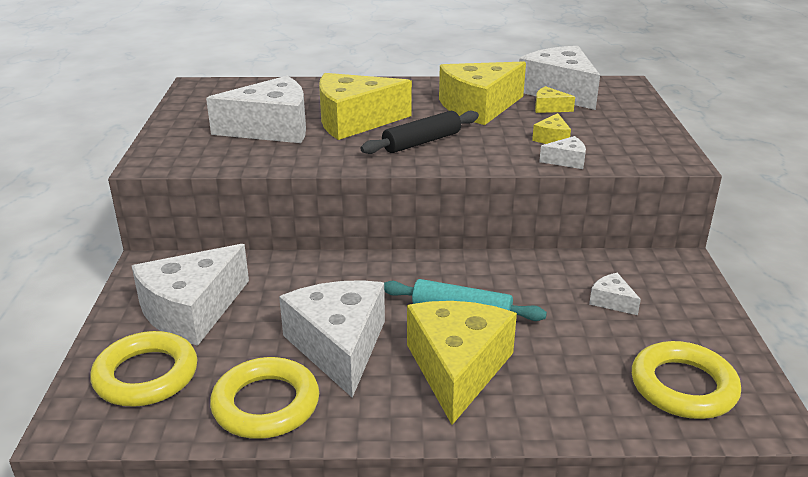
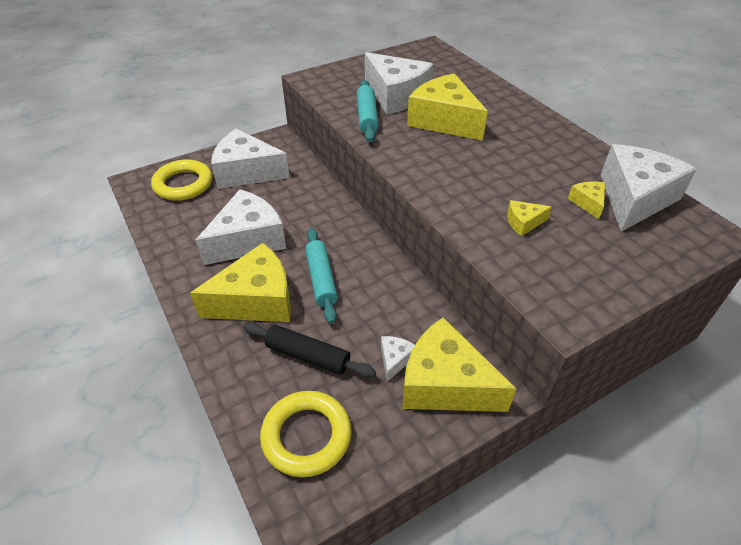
camera: 60 degrees right, 15 degrees up
yellow ring [210,357,319,439] -> none
black rolling pin [361,111,479,154] -> black rolling pin moved to [243,322,376,378]
yellow cheese [439,61,526,125] -> yellow cheese moved to [402,317,517,412]
white cheese [539,136,586,169] -> none
none -> turquoise rolling pin [357,80,379,142]

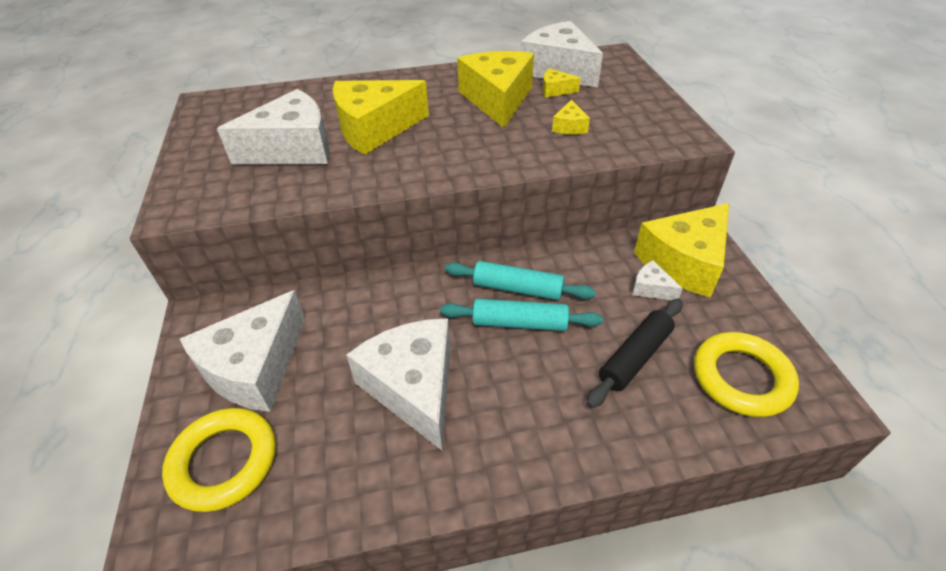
camera: 70 degrees left, 0 degrees up
yellow cheese [190,243,291,322] -> yellow cheese moved to [457,51,534,128]
turquoise rolling pin [357,80,379,142] -> turquoise rolling pin moved to [445,261,596,300]

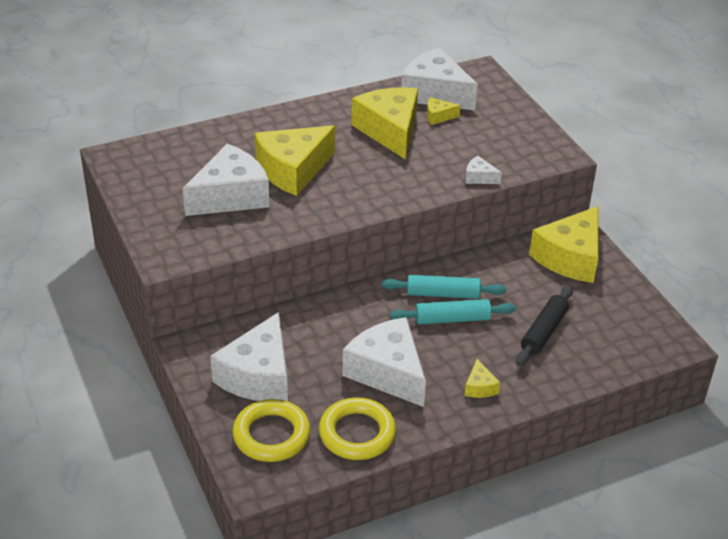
camera: 15 degrees left, 5 degrees down
yellow cheese [552,100,590,135] -> yellow cheese moved to [464,359,500,398]
white cheese [632,261,683,300] -> white cheese moved to [465,156,502,184]
yellow ring [694,332,799,417] -> yellow ring moved to [319,397,396,460]

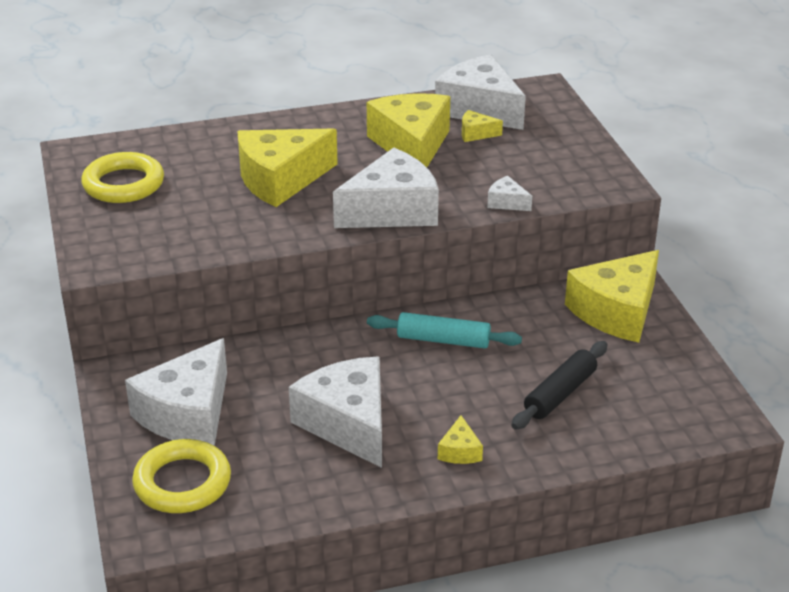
camera: 10 degrees right, 5 degrees down
white cheese [182,144,269,216] -> white cheese moved to [333,148,439,228]
yellow ring [319,397,396,460] -> yellow ring moved to [81,152,164,203]
turquoise rolling pin [390,299,516,325] -> none

